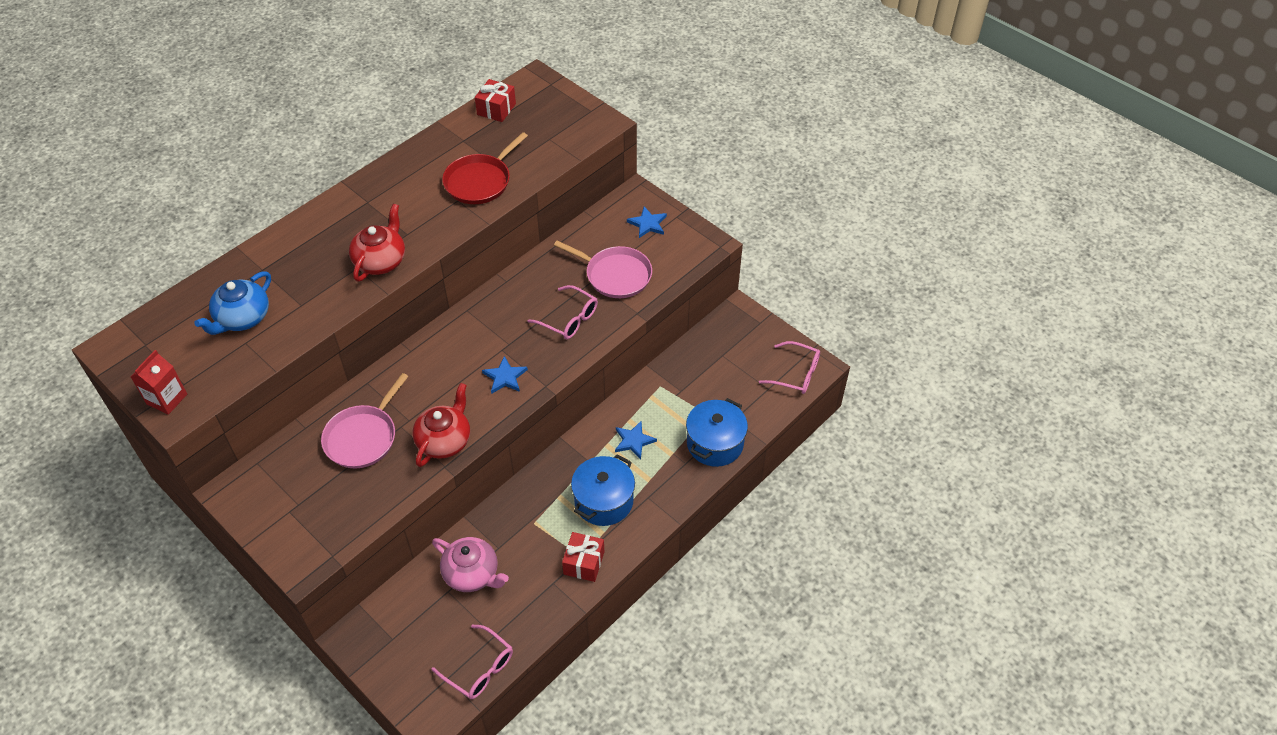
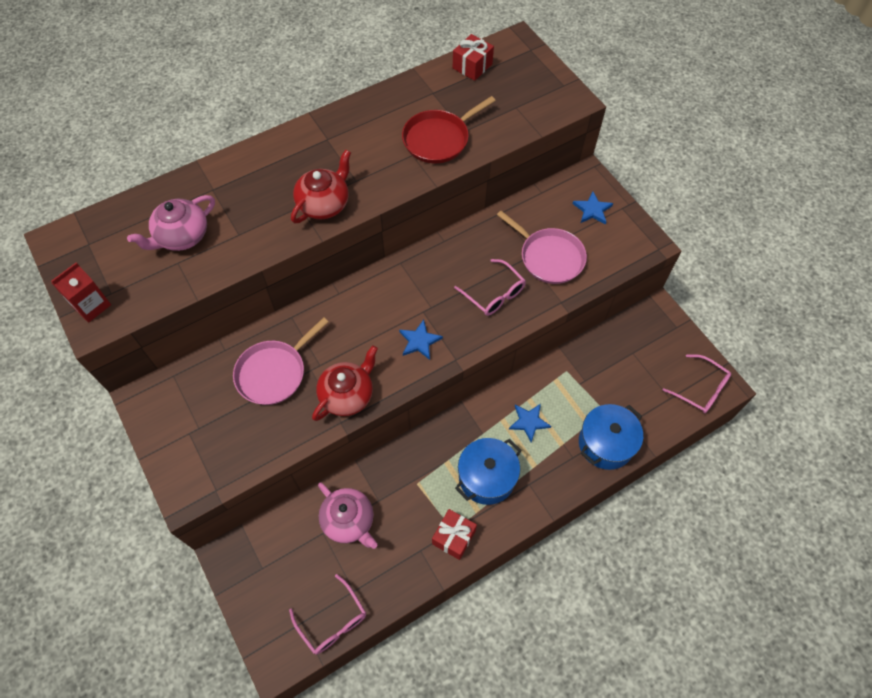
camera: 15 degrees right, 10 degrees up
blue teapot [194,271,271,335] -> pink teapot [127,195,215,251]

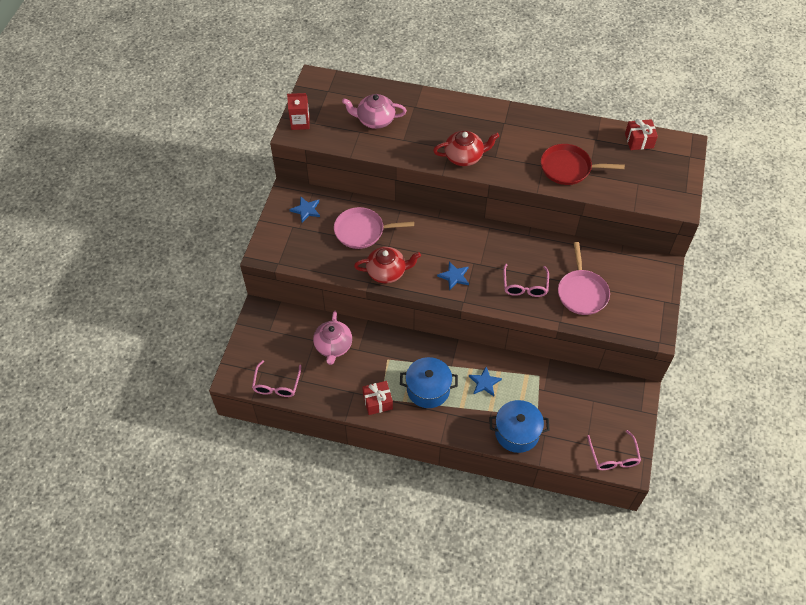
camera: 45 degrees right, 5 degrees down
blue star [573,191,613,225] -> blue star moved to [289,196,320,222]

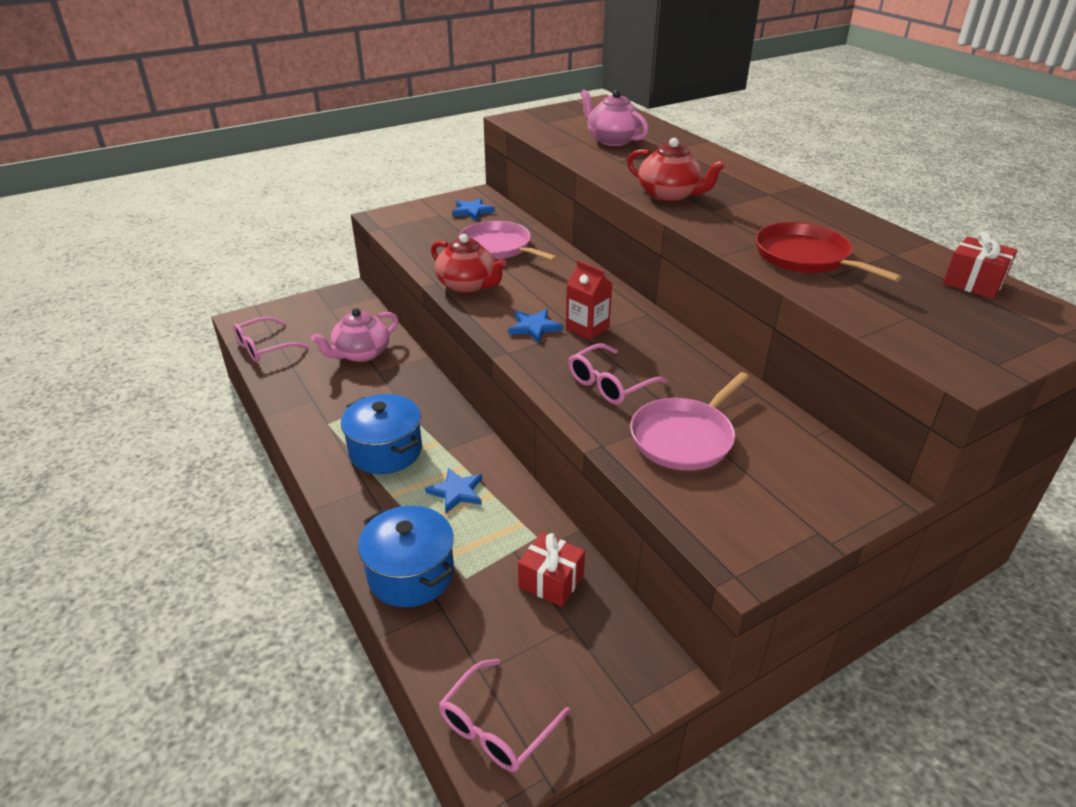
camera: 45 degrees right, 20 degrees down
red carton [287,93,310,130] -> red carton moved to [566,261,613,340]
red gift [362,381,393,415] -> red gift moved to [518,532,585,607]

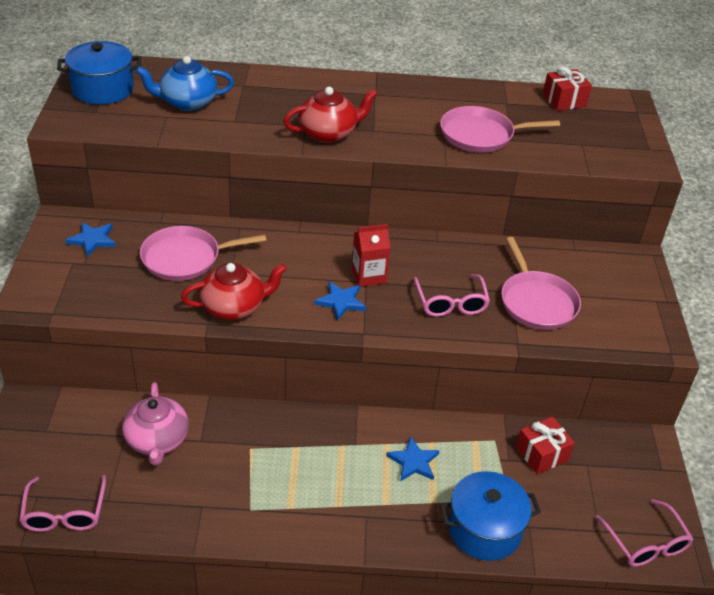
camera: 60 degrees left, 5 degrees up
blue pot [341,394,422,474] -> blue pot moved to [57,41,141,105]
pink teapot [580,89,649,146] -> blue teapot [135,56,234,111]
red pan [755,222,902,282] -> pink pan [440,106,560,153]

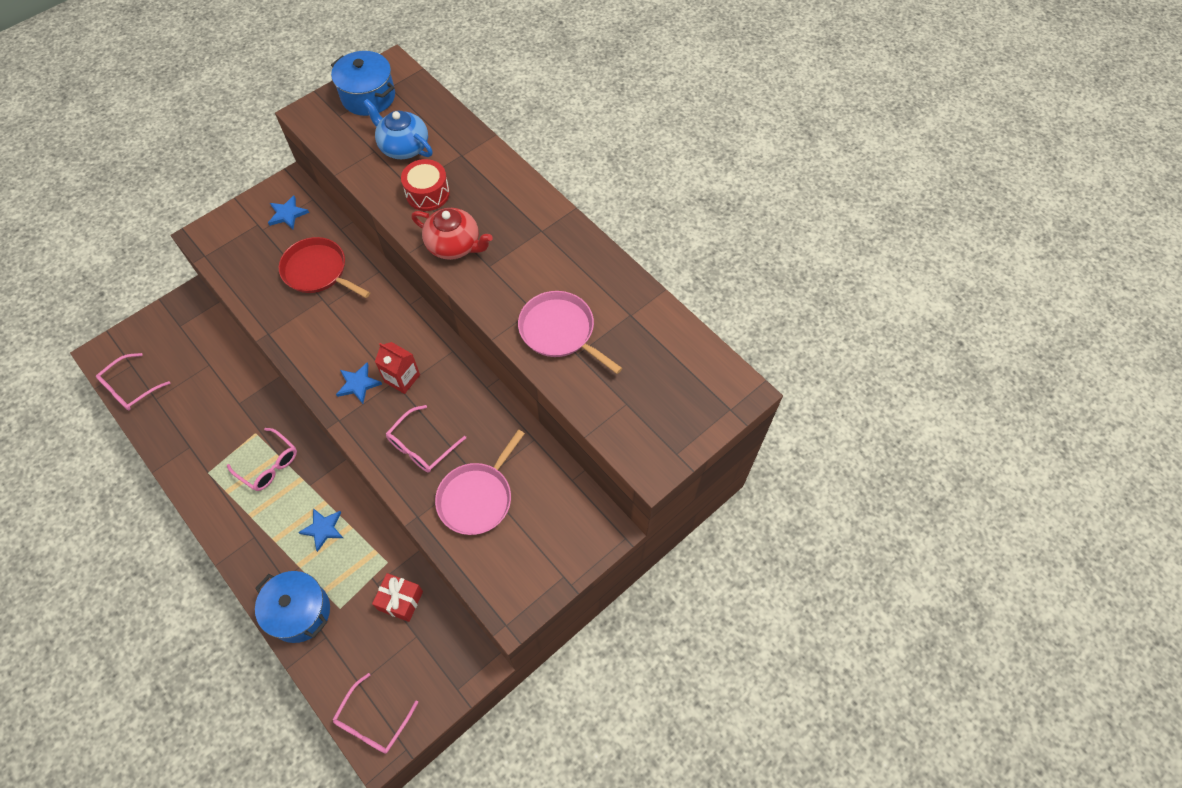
camera: 50 degrees right, 20 degrees up
pink teapot [122,382,189,466] -> none
pink pan [140,226,266,281] -> red pan [279,237,370,298]
red teapot [181,263,287,320] -> none
red gift [543,66,592,111] -> none
none -> pink glasses [227,428,297,491]
none -> red drum [401,159,450,211]

